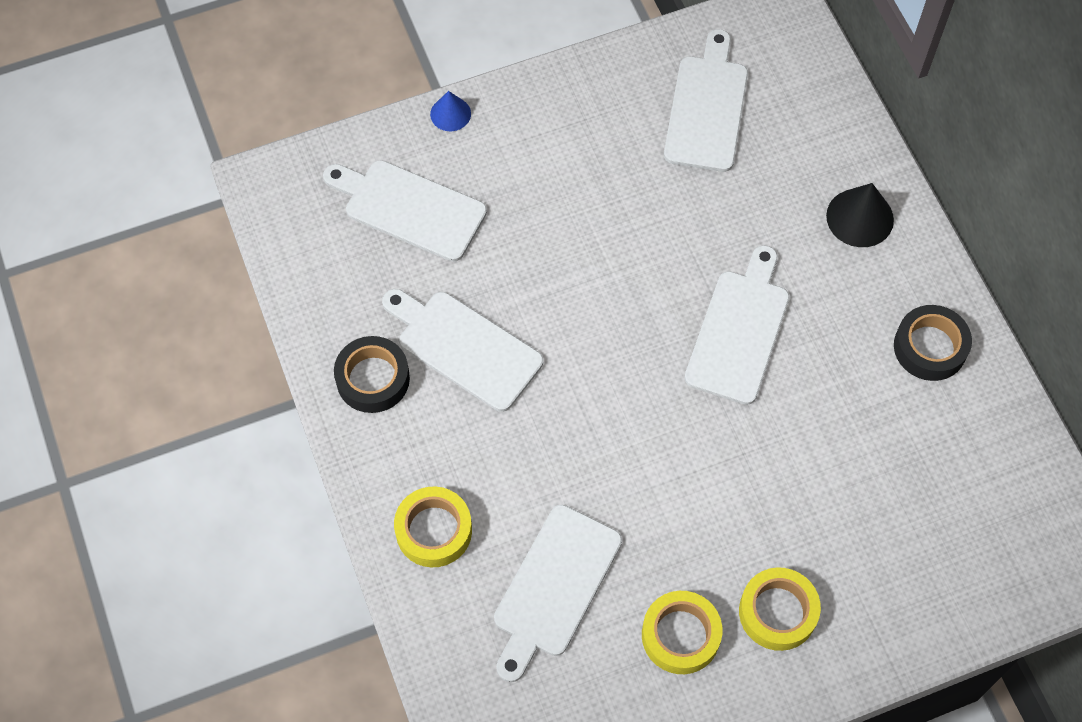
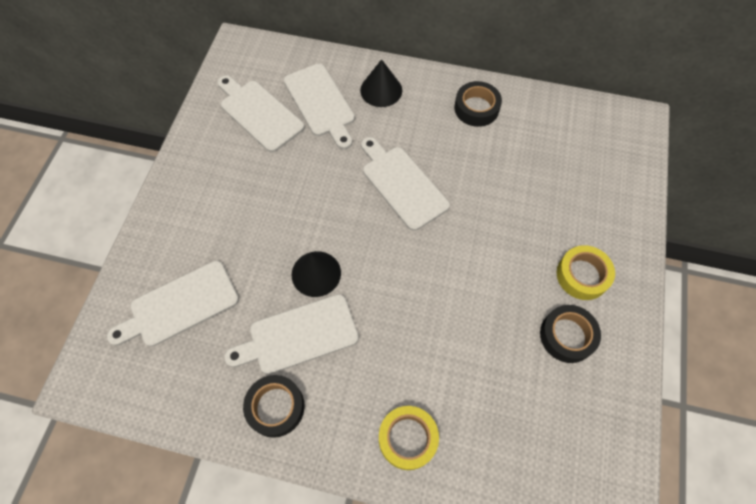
camera: 55 degrees left, 0 degrees up
blue cone [430,91,471,131] -> none
white cutting board [494,505,622,682] -> white cutting board moved to [284,64,355,149]
yellow tape [642,591,722,674] -> black tape [540,305,601,363]
none -> black cone [291,251,341,297]

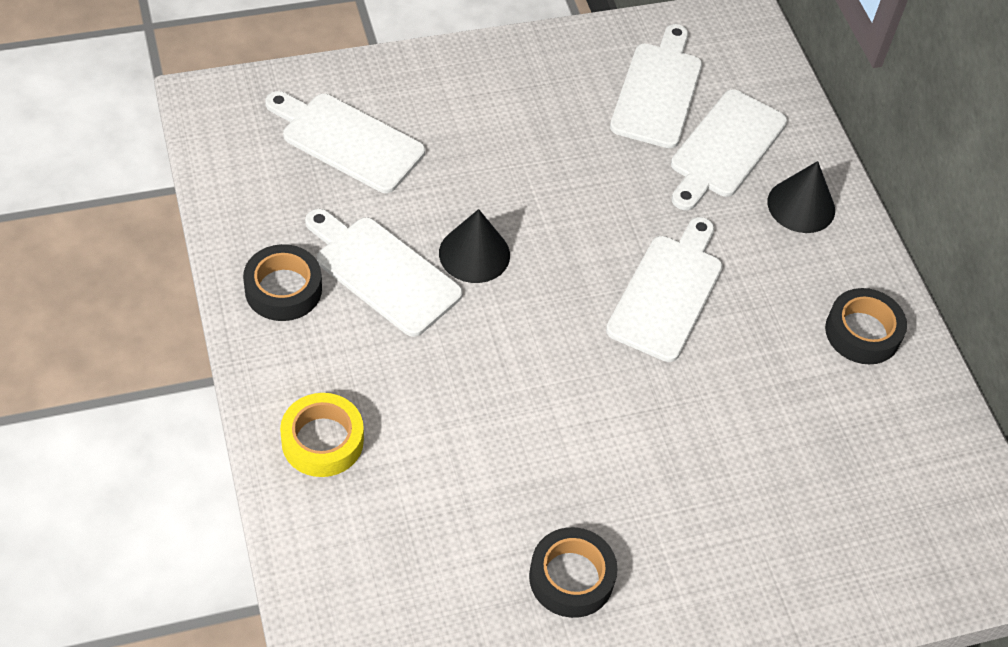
camera: 55 degrees right, 10 degrees down
yellow tape [557,245,615,300] -> none

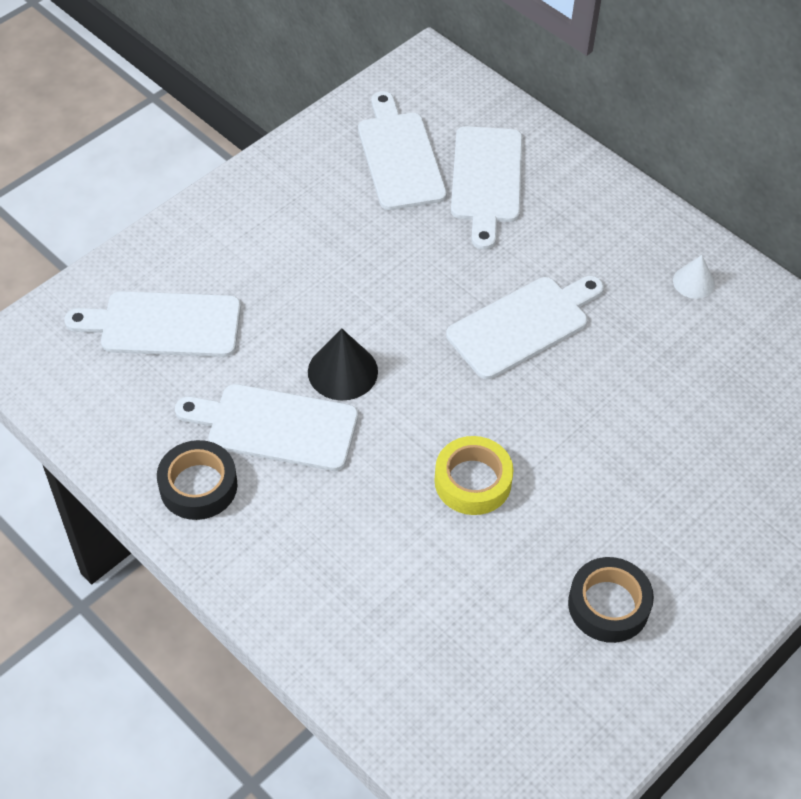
camera: 25 degrees left, 0 degrees up
yellow tape [280,393,364,477] -> yellow tape moved to [434,436,514,515]
white cutting board [606,217,723,362] -> white cutting board turned 60 degrees clockwise [446,276,604,380]
black cone [767,161,835,233] -> none
black tape [825,288,907,364] -> white cone [673,255,715,299]

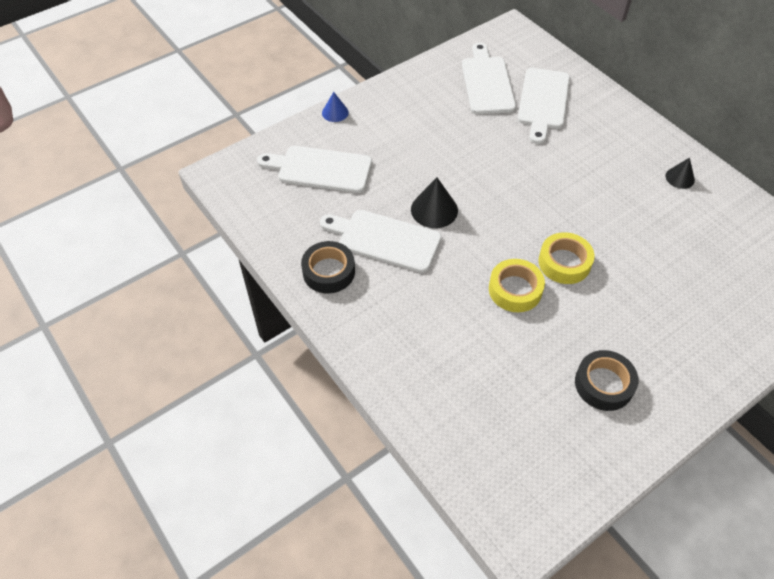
camera: 10 degrees right, 0 degrees up
white cutting board [446,276,604,380] -> none
white cone [673,255,715,299] -> black cone [665,158,695,189]
none -> blue cone [322,92,349,122]
none -> yellow tape [539,232,595,284]

